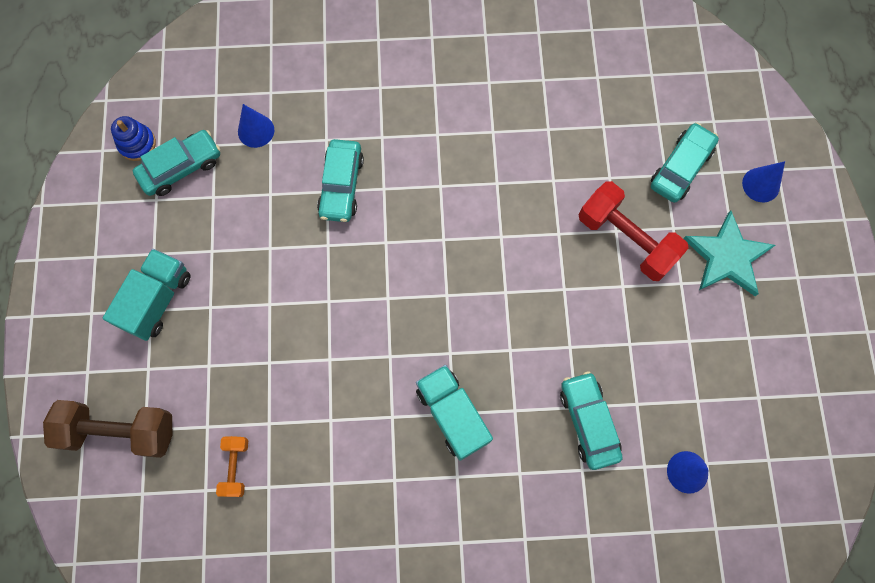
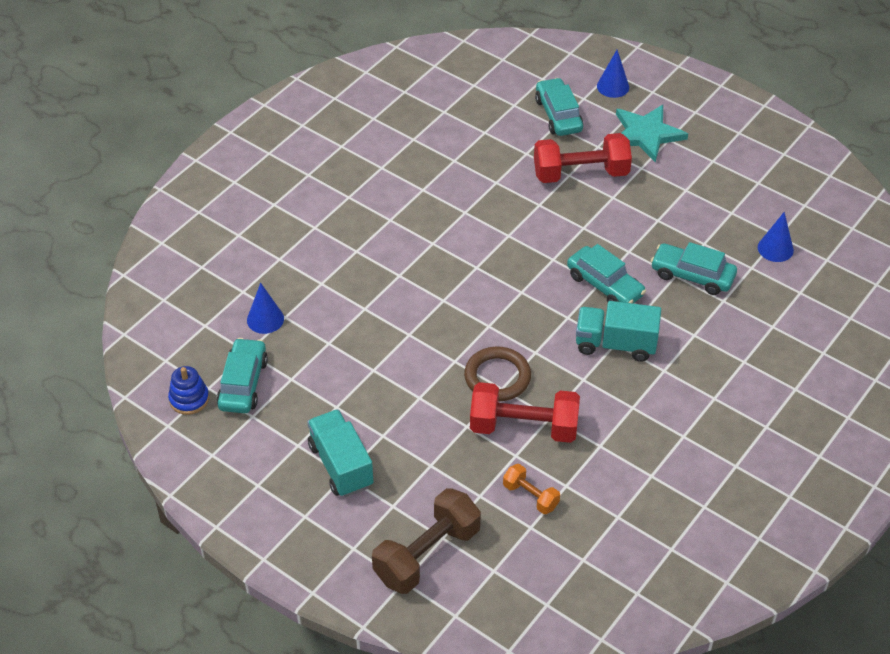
camera: 50 degrees left, 25 degrees down
turquoise car [317,139,364,222] -> turquoise car moved to [567,244,646,304]
none -> brown ring [464,346,531,401]
none -> red dumbbell [470,382,580,443]

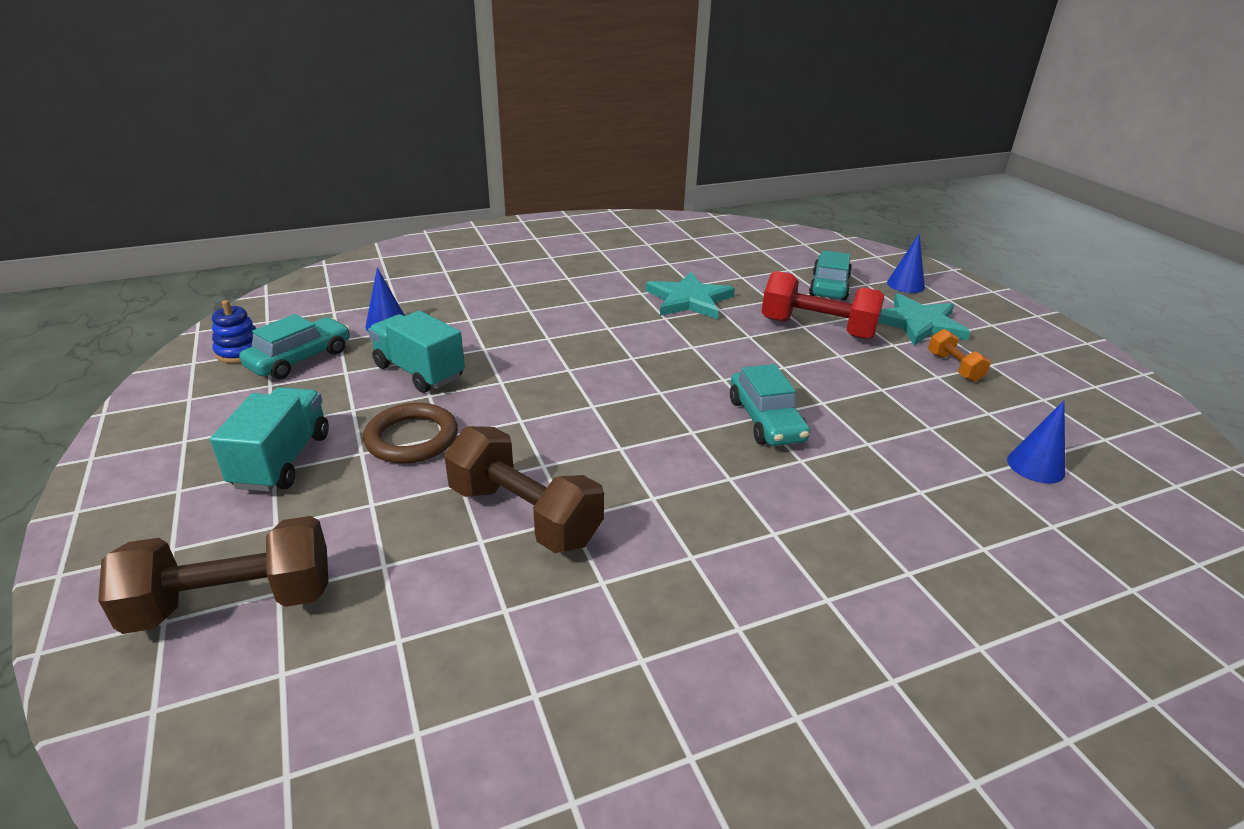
camera: 30 degrees right, 15 degrees down
brown ring [464,346,531,401] -> brown ring moved to [363,403,458,464]
red dumbbell [470,382,580,443] -> brown dumbbell [444,426,604,553]
orange dumbbell [503,464,560,514] -> orange dumbbell moved to [928,329,991,382]
turquoise truck [576,301,661,362] -> turquoise truck moved to [368,311,465,393]
turquoise car [651,242,737,295] -> none
none -> turquoise star [646,272,735,319]

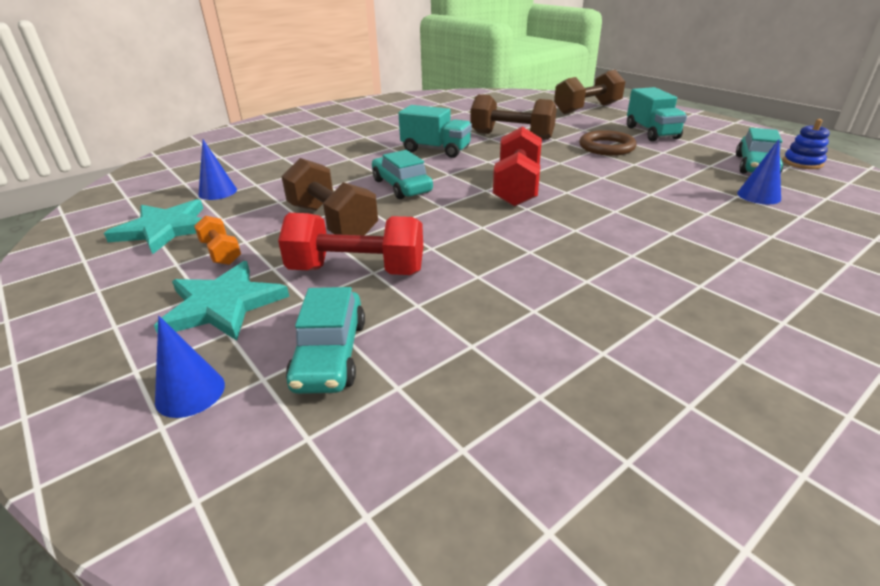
camera: 165 degrees right, 0 degrees up
turquoise truck [368,311,465,393] -> turquoise truck moved to [398,105,472,158]
turquoise star [646,272,735,319] -> turquoise star moved to [104,199,203,254]
none -> brown dumbbell [281,158,378,235]
none -> red dumbbell [493,126,542,207]

